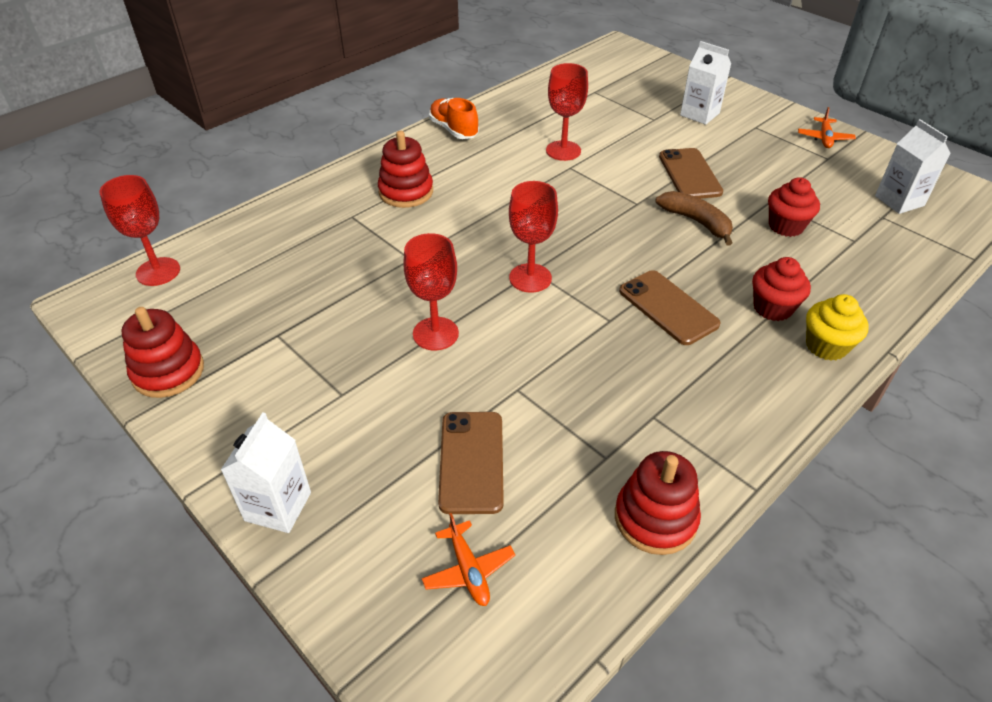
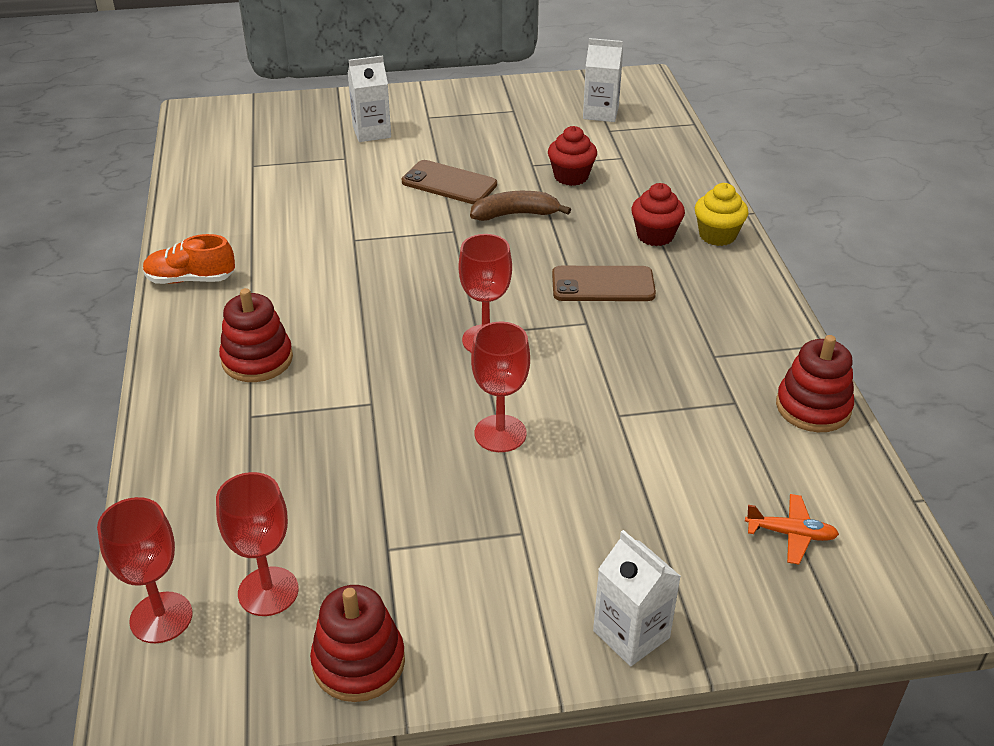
camera: 55 degrees left, 5 degrees down
brown phone [438,412,504,514] -> none
red goblet [546,63,588,161] -> red goblet moved to [216,472,299,616]
orange plane [798,107,856,148] -> none

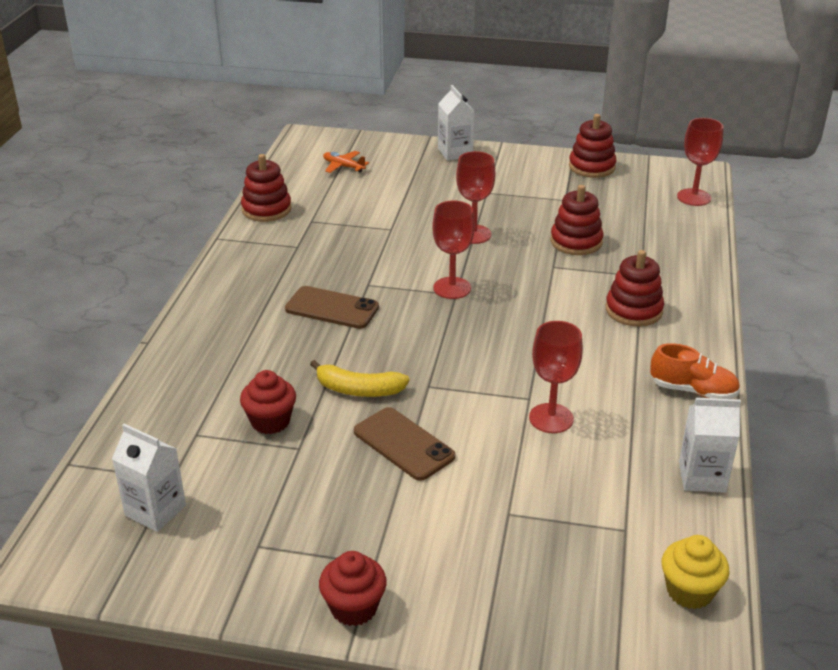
camera: 160 degrees left, 5 degrees down
red goblet [216,472,299,616] -> red goblet moved to [529,321,583,433]
white carton [348,55,391,142] -> white carton moved to [679,398,741,493]
brown banana [470,191,571,221] -> yellow banana [310,360,410,397]
red cupcake [631,183,685,246] -> red cupcake moved to [319,551,387,626]
yellow cupcake [695,183,748,246] -> yellow cupcake moved to [662,535,730,609]
none -> red stacking toy [551,185,603,255]

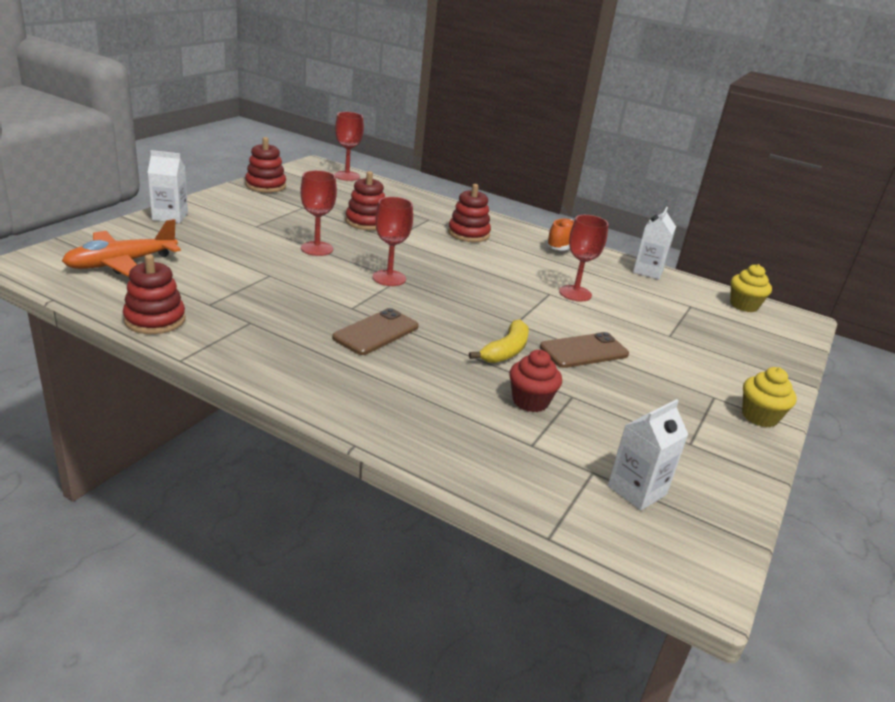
camera: 75 degrees left, 5 degrees down
red cupcake [319,551,387,626] -> yellow cupcake [742,367,797,427]
orange plane [323,151,369,173] -> orange plane [62,219,181,277], size x1.95

